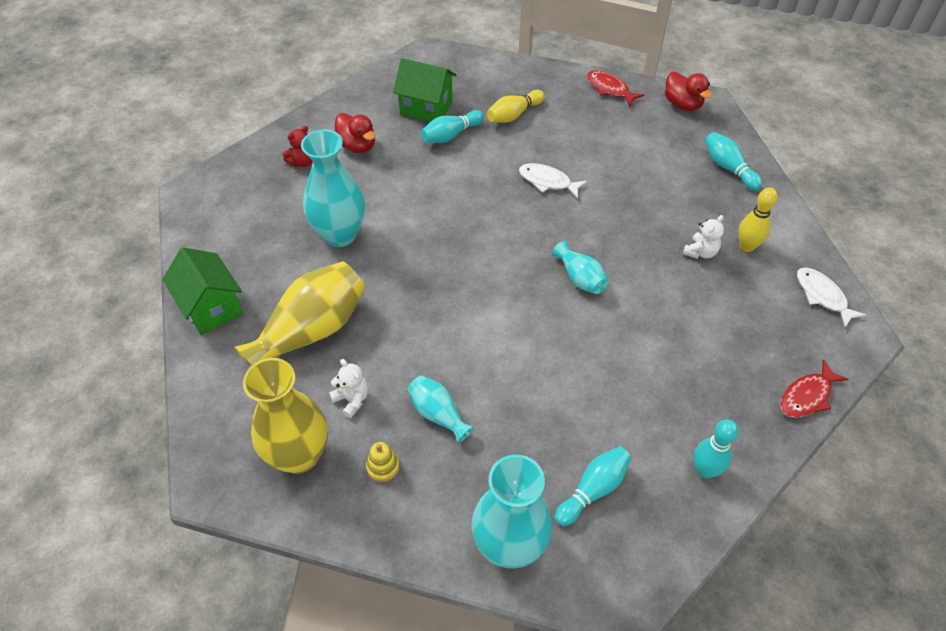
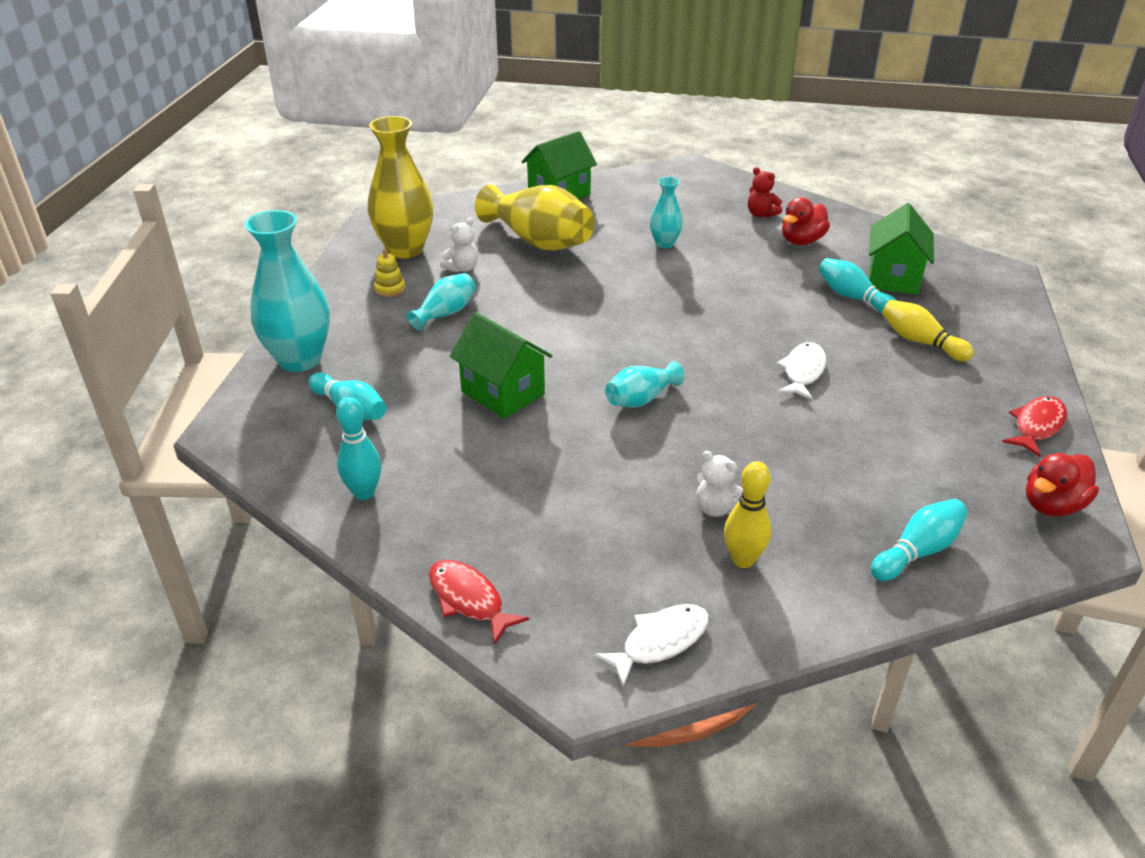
camera: 85 degrees right, 15 degrees down
turquoise vase [301,130,365,247] -> turquoise vase [650,177,683,248], size x0.52
none -> green house [450,312,553,419]

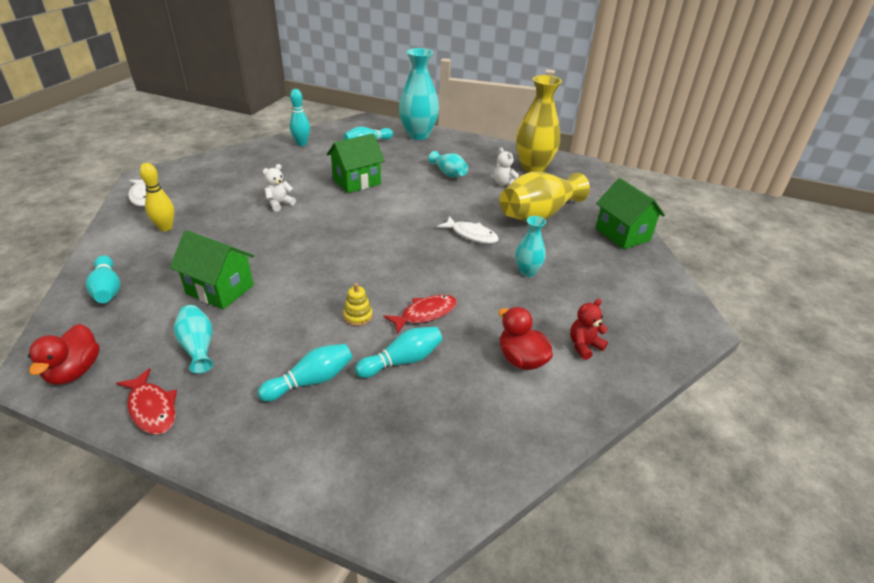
camera: 100 degrees right, 0 degrees up
yellow stacking toy [374,249,406,297] -> yellow stacking toy moved to [343,283,373,326]
red fish [429,560,529,645] -> red fish moved to [383,295,457,334]
turquoise vase [605,361,685,408] -> turquoise vase moved to [174,305,214,374]
white teddy bear [696,451,743,517] -> white teddy bear moved to [262,164,296,212]
white fish [776,342,826,400] -> white fish moved to [437,216,499,244]
green house [869,203,934,295] -> green house moved to [170,230,254,310]
yellow bowling pin [882,300,974,361] -> turquoise bowling pin [258,344,352,402]
red duck [1026,453,1099,516] -> red duck turned 150 degrees counterclockwise [28,324,100,385]

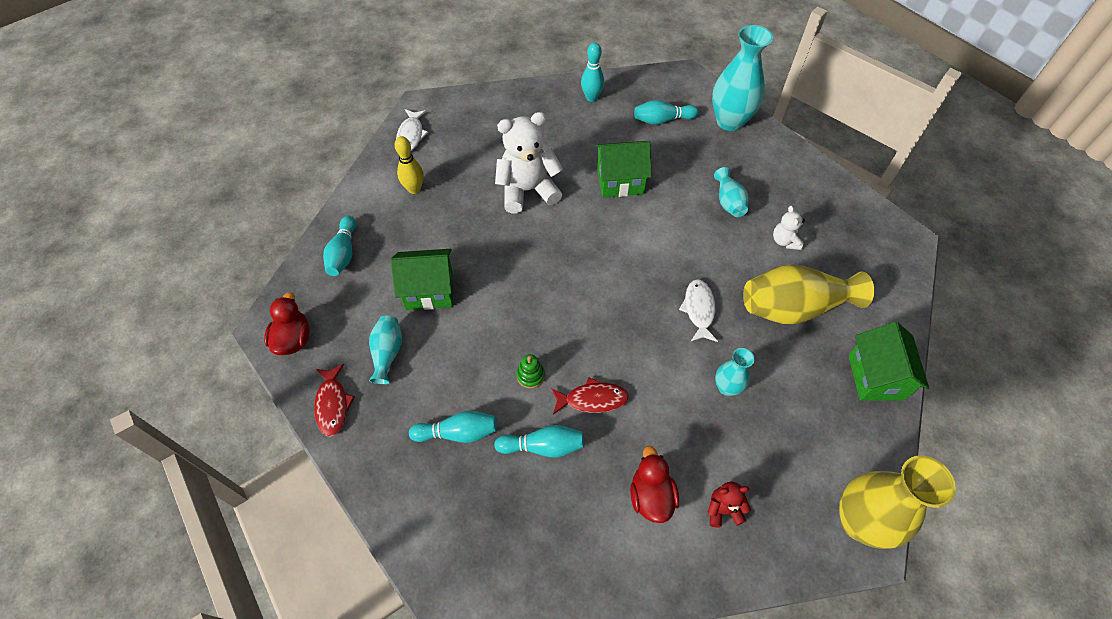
camera: 30 degrees right, 20 degrees up
red duck [28,324,100,385] -> red duck turned 150 degrees clockwise [264,292,310,355]
green house [170,230,254,310] -> green house turned 60 degrees counterclockwise [391,249,453,310]
white teddy bear [262,164,296,212] -> white teddy bear [495,112,563,213], size x2.10
yellow stacking toy [343,283,373,326] -> green stacking toy [516,354,545,389]
white fish [437,216,499,244] -> white fish turned 150 degrees counterclockwise [679,279,718,342]
yellow vase [516,75,562,172] -> yellow vase moved to [839,456,956,549]

